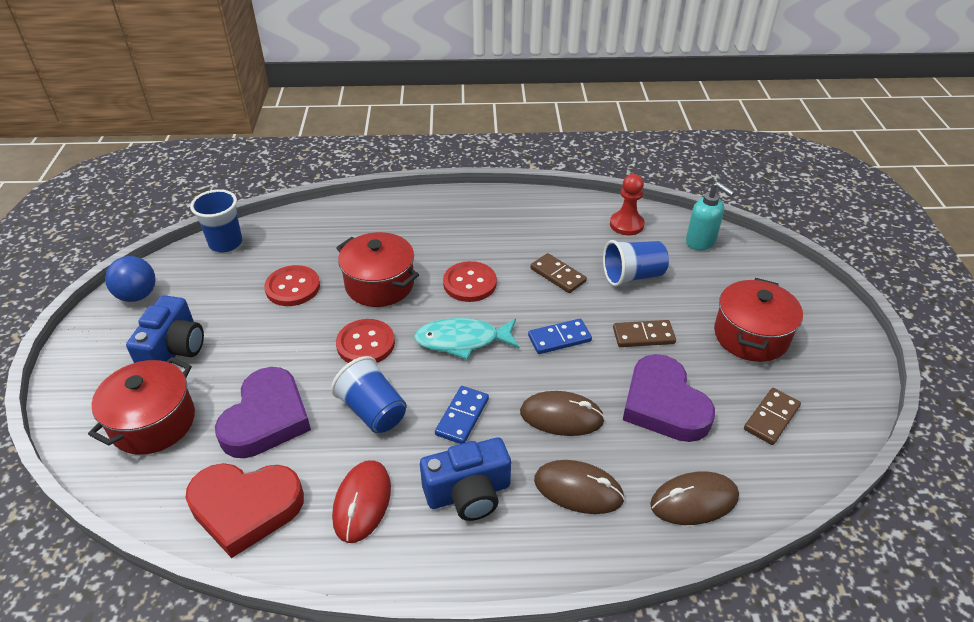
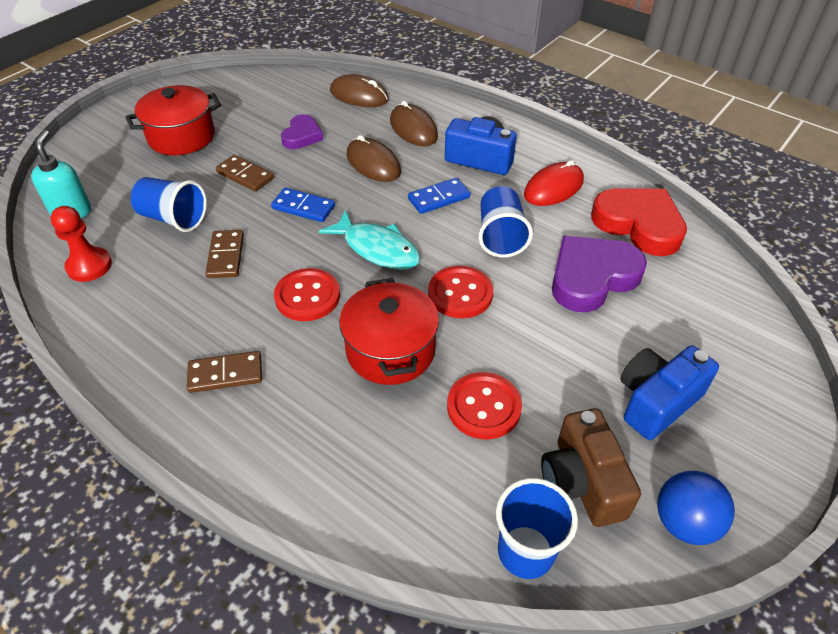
camera: 140 degrees left, 5 degrees up
red pot [88,357,195,455] -> none
purple heart [623,354,715,442] -> purple heart [281,114,323,149], size x0.57
brown domino [744,388,801,445] -> brown domino moved to [187,351,262,393]
none -> brown camera [541,408,641,527]

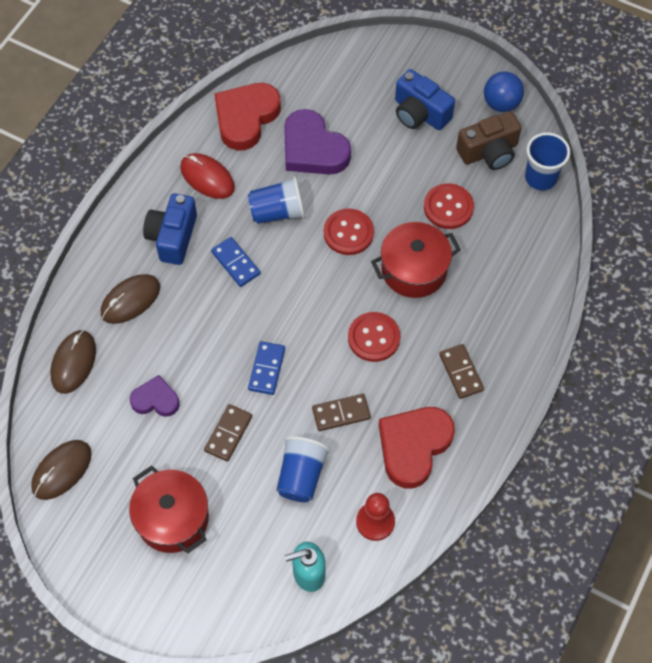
camera: 100 degrees left, 15 degrees up
turquoise fish [319,210,420,270] -> none
brown mouse [347,135,401,182] -> brown mouse moved to [31,440,92,500]
none -> red heart [379,407,455,489]

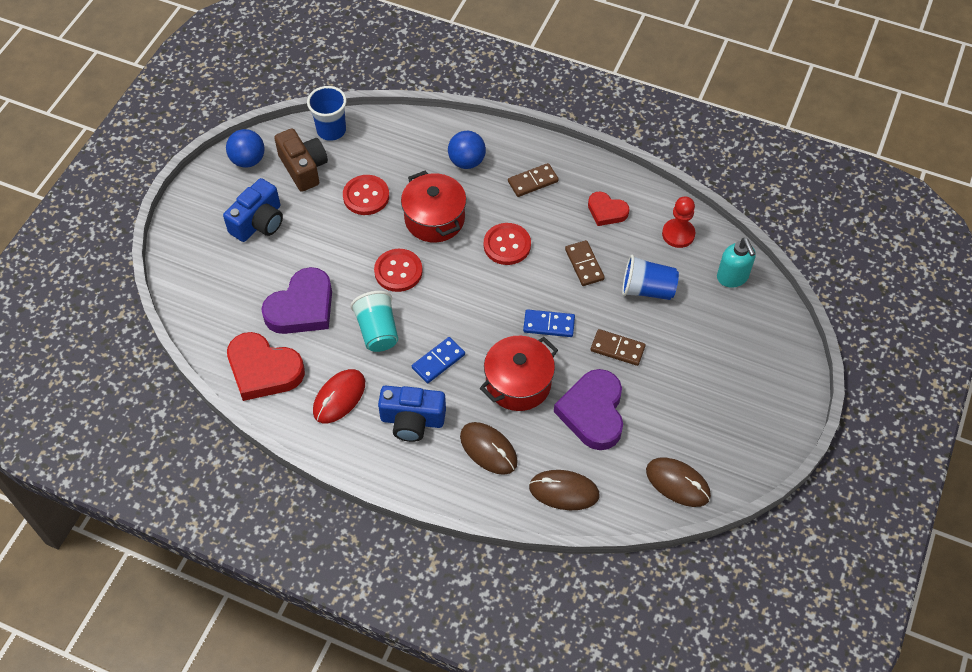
camera: 95 degrees left, 5 degrees down
red pot [129,465,209,553] -> red pot moved to [480,336,558,411]
purple heart [130,375,180,417] -> purple heart [554,369,623,450], size x1.75
blue cup [248,176,305,224] -> turquoise cup [350,291,398,352]
red heart [379,407,455,489] -> red heart [588,192,630,226], size x0.57
none -> blue ball [448,131,486,169]

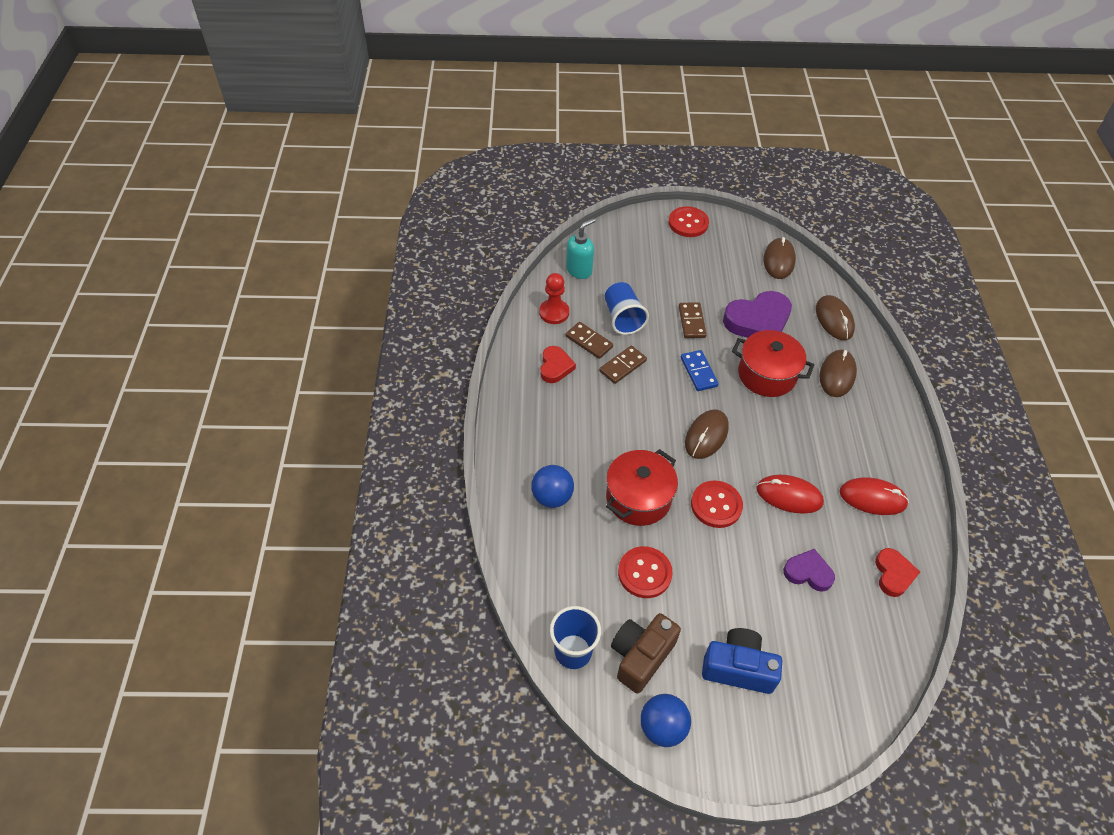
camera: 115 degrees left, 5 degrees down
red heart [227,332,305,401] -> red heart [875,548,920,597], size x0.57
purple heart [261,267,332,334] -> purple heart [783,549,835,592], size x0.57
turquoise cup [350,291,398,352] -> red mouse [756,475,824,514]
blue camera [378,386,446,442] -> none
blue domino [412,337,465,383] -> none
red button [484,223,531,265] -> red button moved to [669,206,709,237]
brown domino [508,163,559,197] -> brown domino moved to [566,322,613,359]
none -> brown mouse [685,410,729,459]

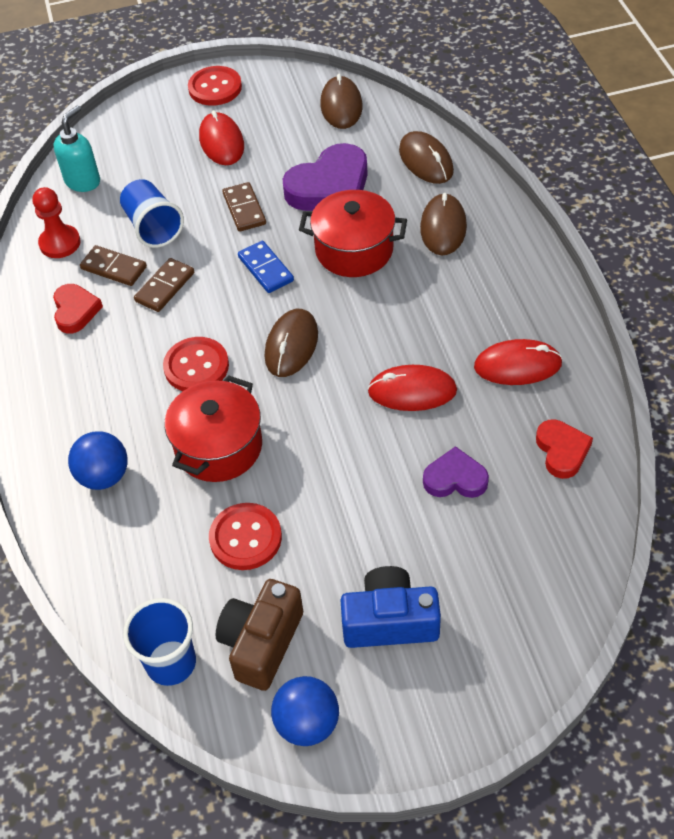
camera: 10 degrees left, 0 degrees up
red button [691,480,743,528] -> red button moved to [163,337,229,391]
none -> red mouse [199,110,244,165]

